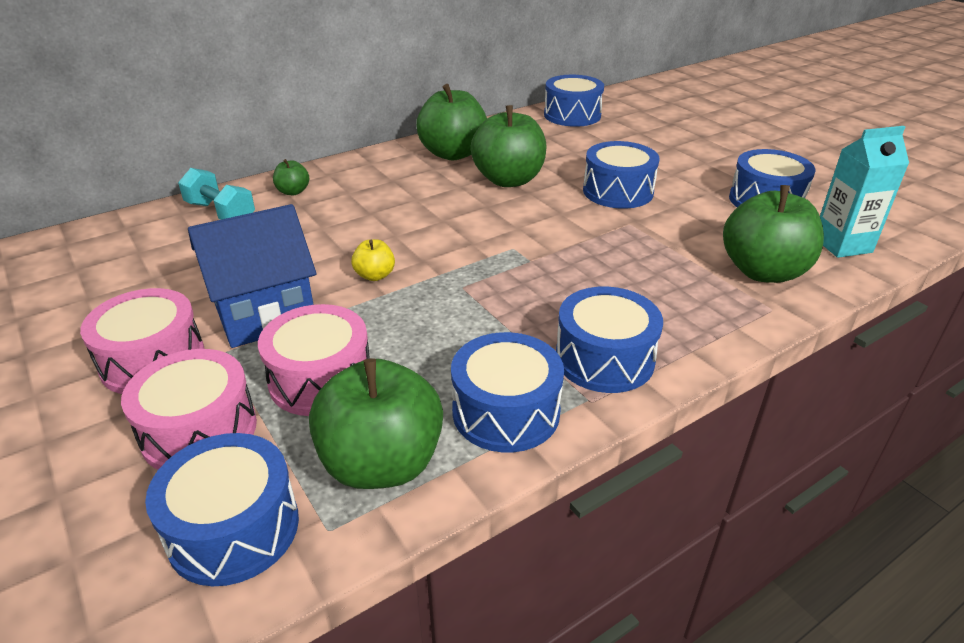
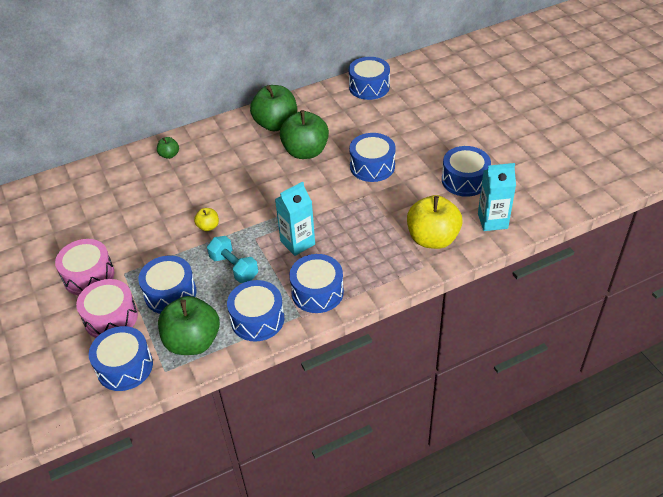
camera: 10 degrees right, 10 degrees up
turquoise dumbbell [178,168,255,220] -> turquoise dumbbell moved to [207,236,258,283]
blue house [188,204,316,348] -> none
pink drum [258,304,369,416] -> blue drum [138,256,196,314]
green apple [723,185,824,283] -> yellow apple [407,195,463,249]
none -> turquoise carton [275,181,315,256]

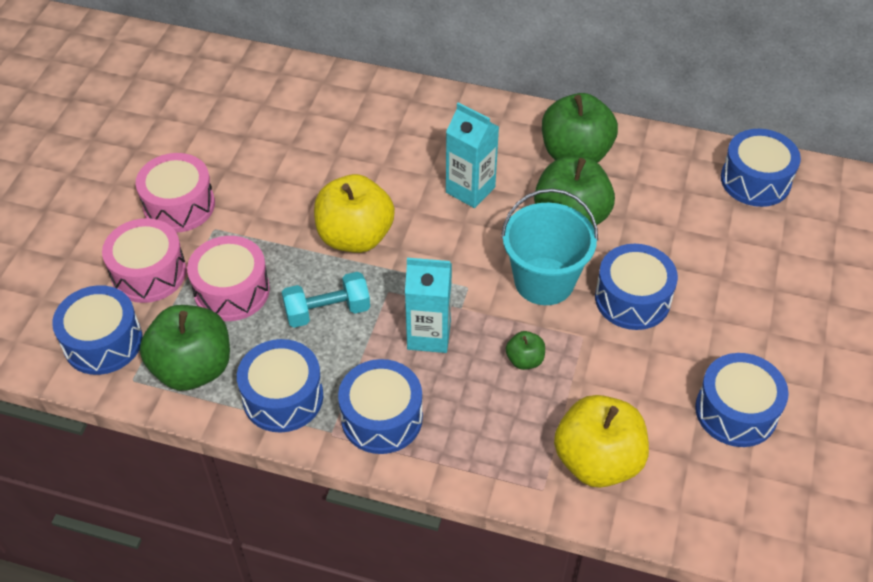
camera: 40 degrees right, 5 degrees up
blue drum [138,256,196,314] -> pink drum [187,236,270,321]
green apple [157,137,179,159] -> green apple moved to [506,331,545,370]
yellow apple [194,208,219,231] -> yellow apple [314,174,395,253], size x2.18
turquoise dumbbell [207,236,258,283] -> turquoise dumbbell turned 75 degrees clockwise [282,272,370,328]
turquoise carton [478,163,516,231] -> turquoise carton moved to [446,102,499,208]
none -> turquoise bucket [501,188,598,305]

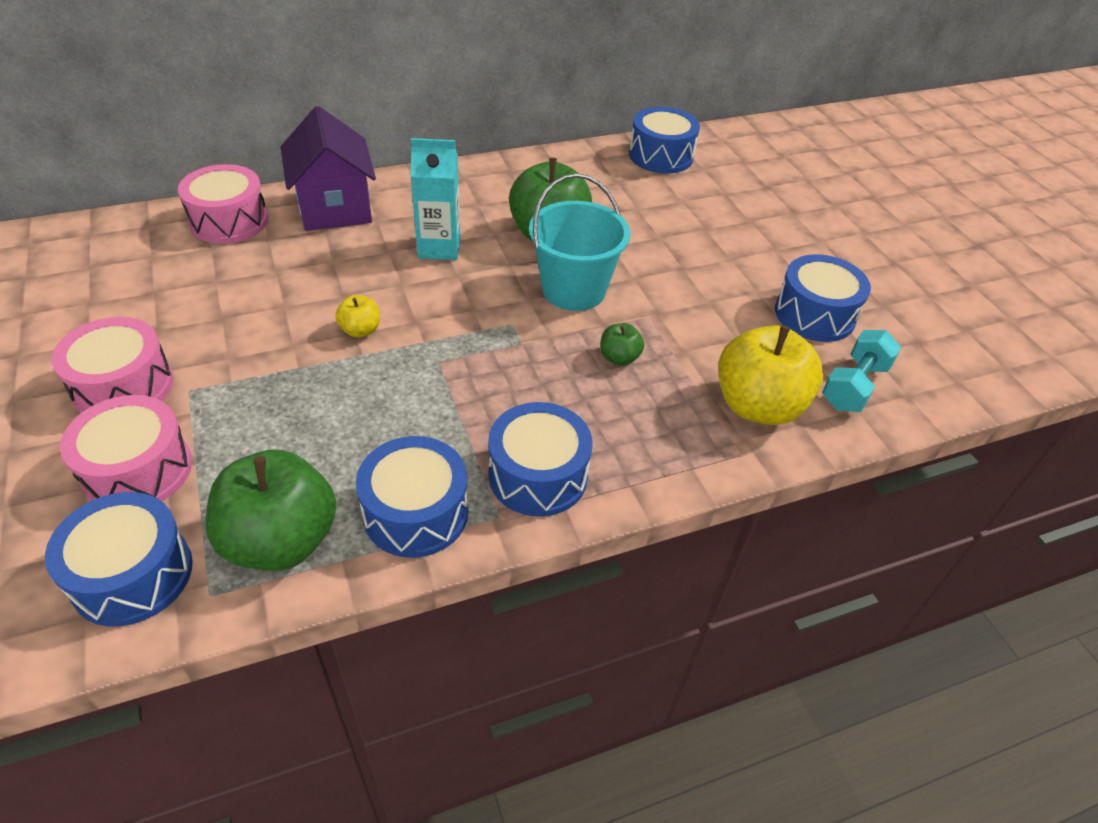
camera: 40 degrees left, 5 degrees down
pink drum [187,236,270,321] -> pink drum moved to [178,164,268,244]
turquoise dumbbell [282,272,370,328] -> turquoise dumbbell moved to [822,330,901,412]
yellow apple [314,174,395,253] -> yellow apple [335,295,380,338], size x0.46
turquoise carton [405,258,452,353] -> none
green apple [542,93,618,163] -> none
blue drum [595,244,678,330] -> none
none -> purple house [281,106,376,231]

